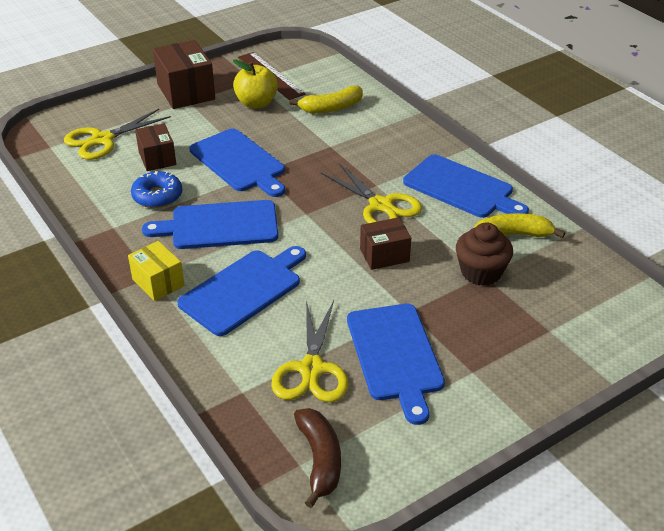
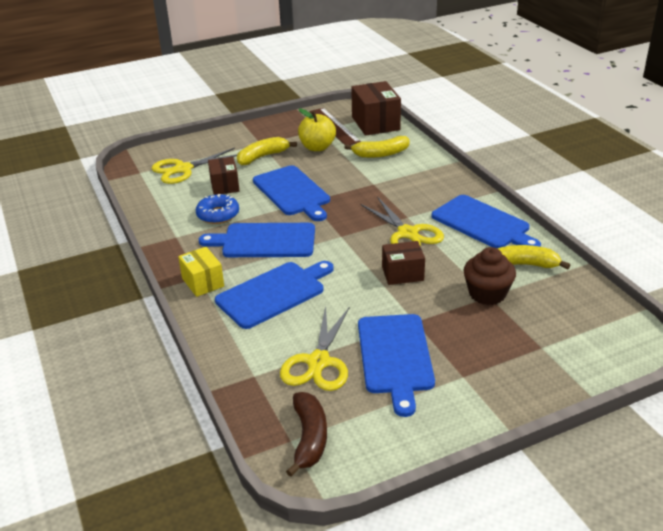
camera: 10 degrees right, 5 degrees down
brown box [153,40,215,109] -> brown box moved to [351,81,401,136]
none -> yellow banana [237,137,297,165]

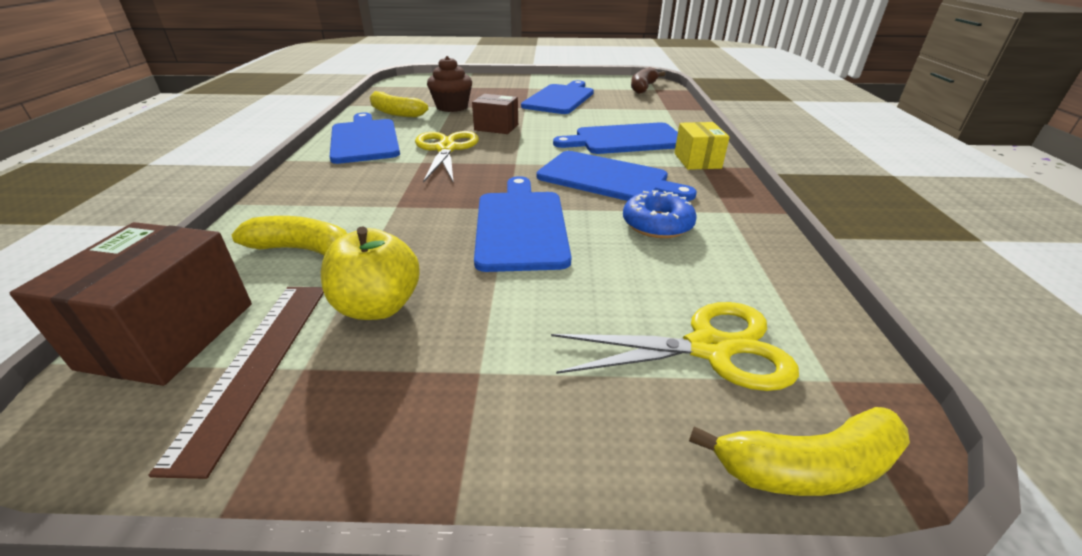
camera: 155 degrees left, 0 degrees up
brown box [208,157,239,195] -> none
yellow banana [237,137,297,165] -> yellow banana moved to [689,407,910,496]
yellow scissors [280,306,350,391] -> none

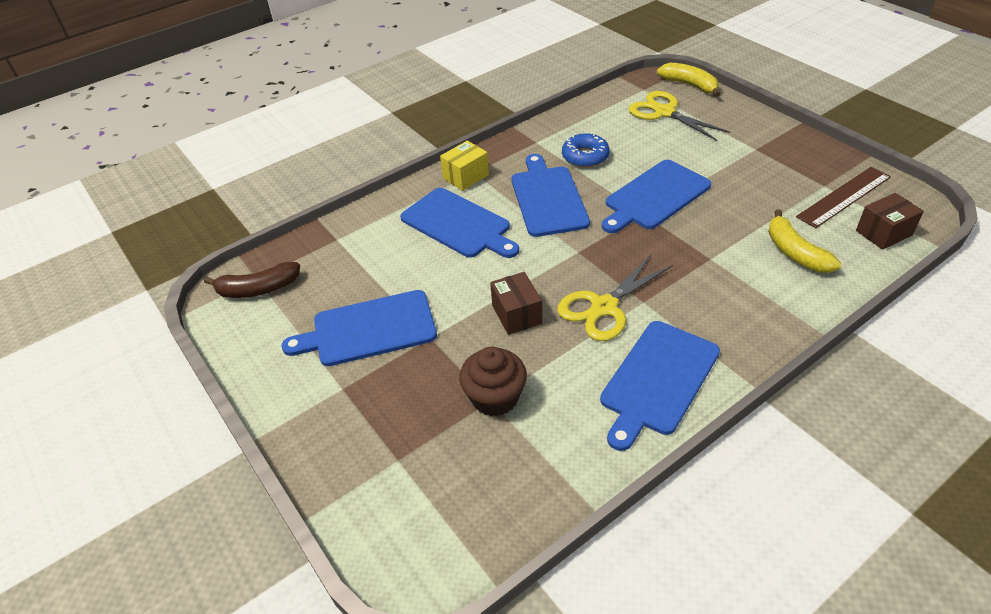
camera: 125 degrees left, 10 degrees up
brown box [10,222,252,386] -> brown box [856,193,924,250], size x0.62
yellow apple [321,227,419,320] -> none
yellow banana [370,91,428,117] -> none

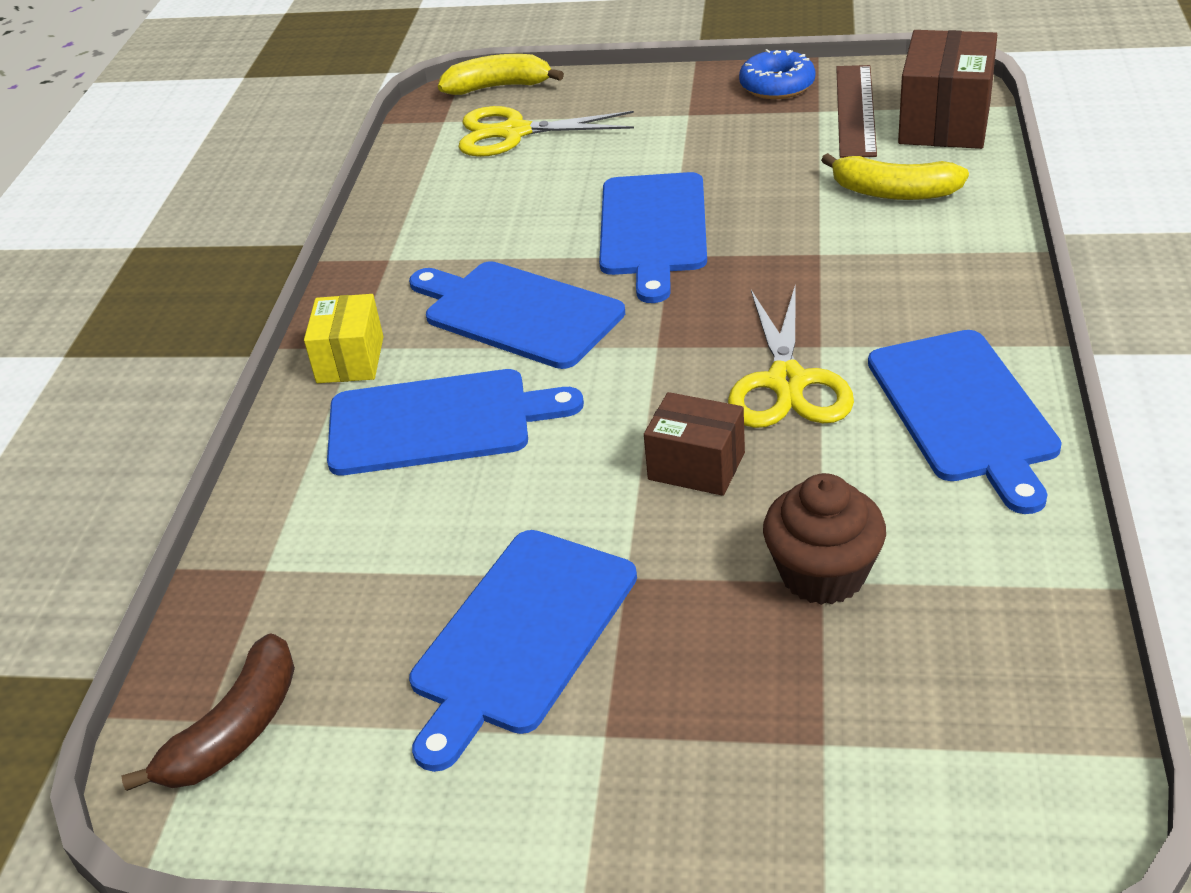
camera: 45 degrees left, 5 degrees down
blue donut [562,133,610,167] -> blue donut moved to [739,49,816,99]
brown box [856,193,924,250] -> brown box [898,30,997,149], size x1.62

